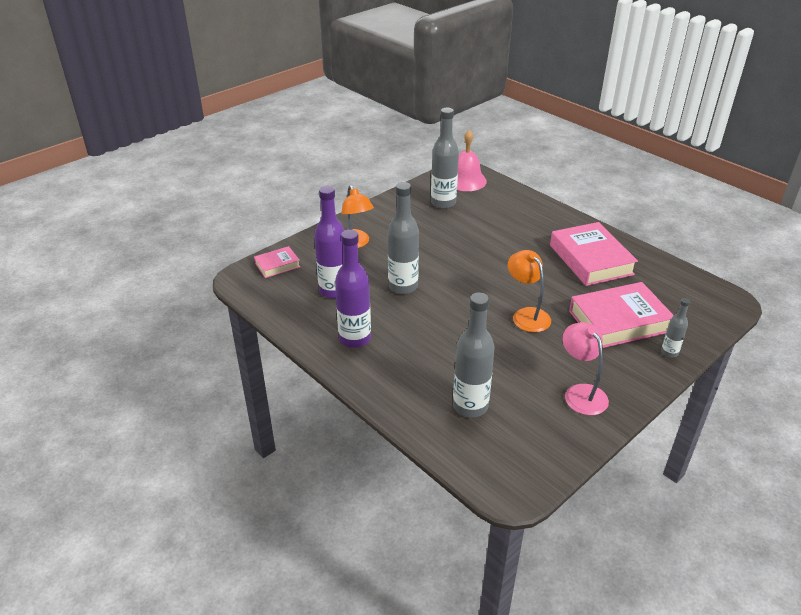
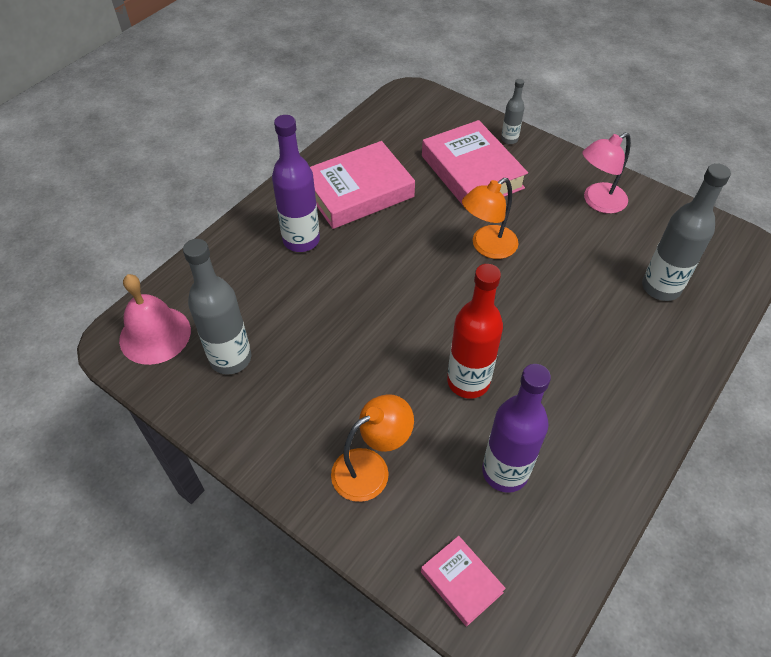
camera: 100 degrees left, 15 degrees up
purple bottle [335,230,371,348] -> purple bottle moved to [272,115,320,252]
grey bottle [388,182,419,294] -> red bottle [447,264,503,399]

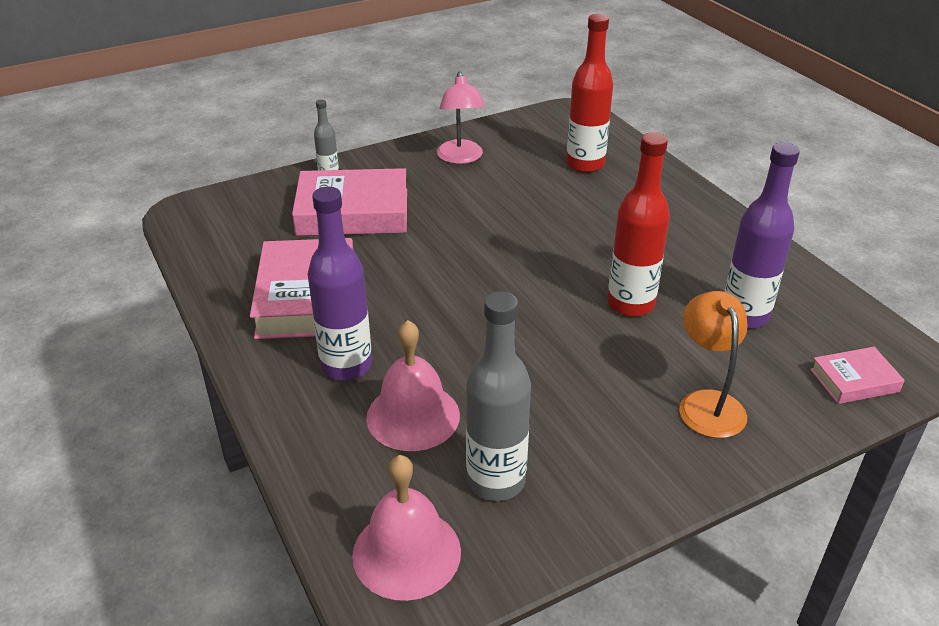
camera: 65 degrees left, 15 degrees down
orange lamp [462,178,519,259] -> none
grey bottle [642,163,731,301] -> red bottle [566,14,613,173]
none -> pink bell [366,320,460,451]

